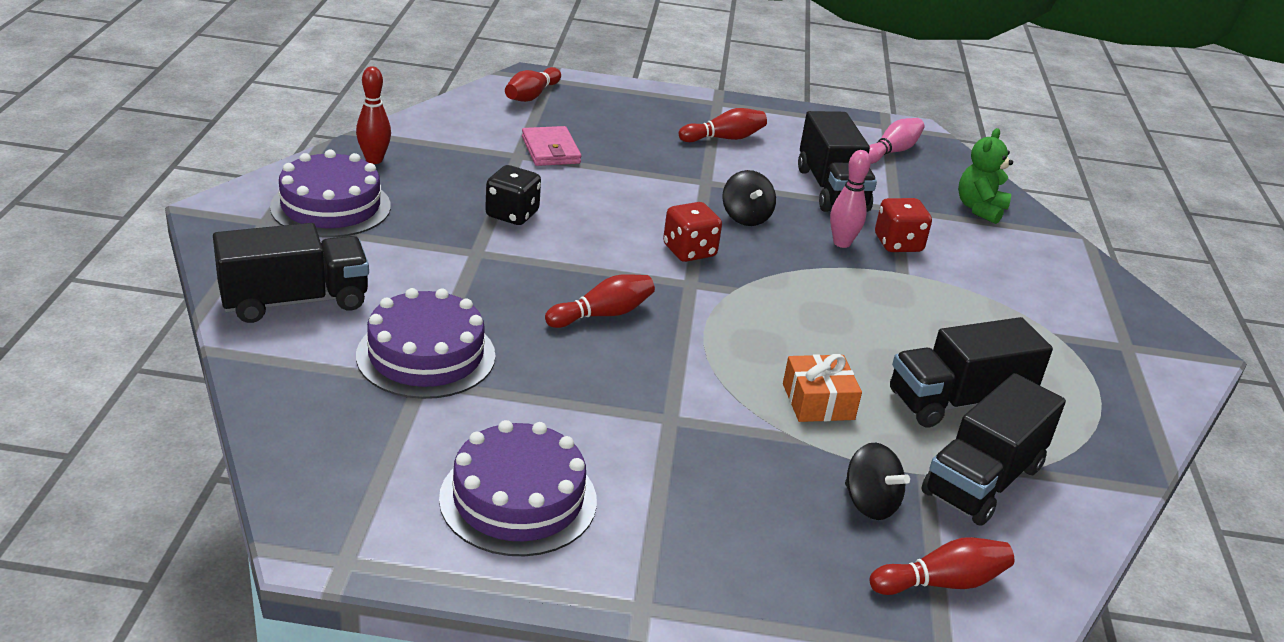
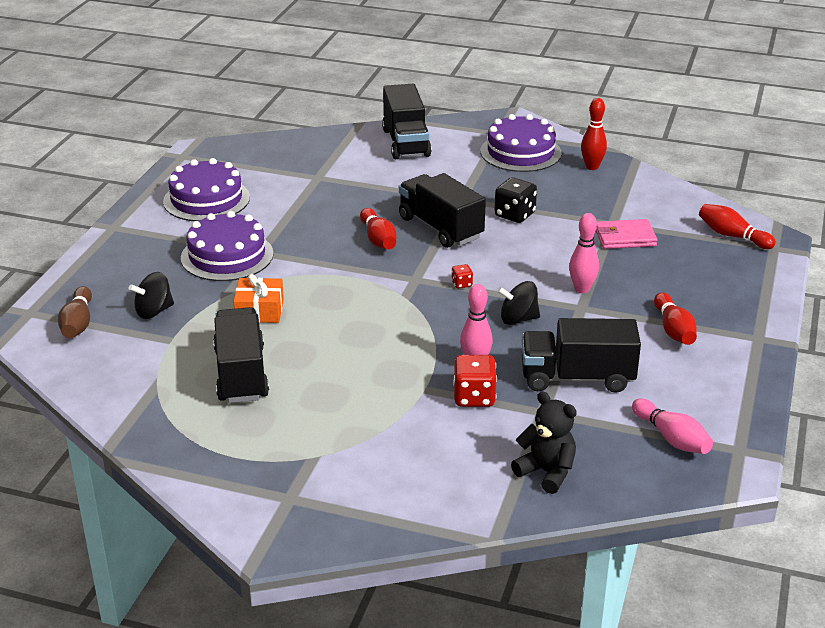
camera: 105 degrees right, 0 degrees up
purple cake [356,288,495,399] -> purple cake moved to [181,211,273,281]
red dice [663,202,722,262] -> red dice [451,264,473,289], size x0.50
red bowling pin [870,537,1014,595] -> brown bowling pin [58,286,92,338]
black truck [921,373,1066,526] -> black truck moved to [399,173,486,248]
green teddy bear [958,128,1013,224] -> black teddy bear [511,392,577,494]
none -> pink bowling pin [569,213,599,293]

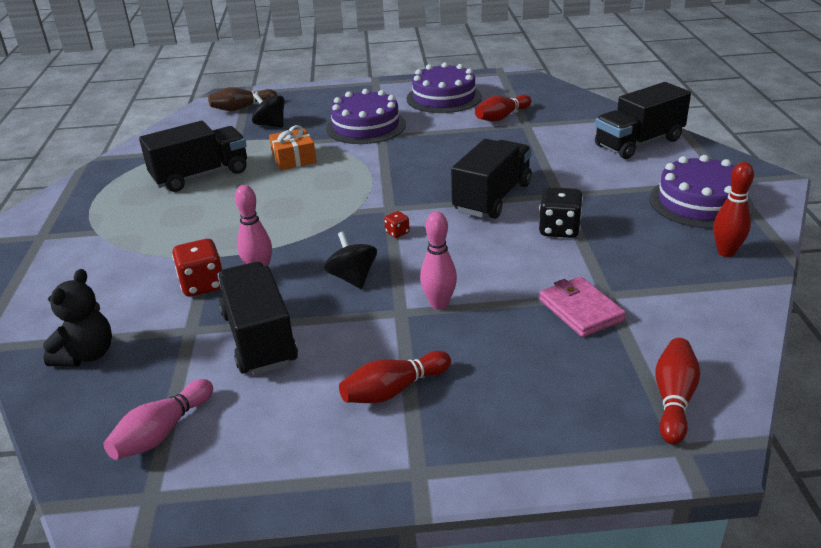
camera: 70 degrees right, 0 degrees up
red bowling pin [360,208,396,249] -> red bowling pin moved to [475,95,531,122]

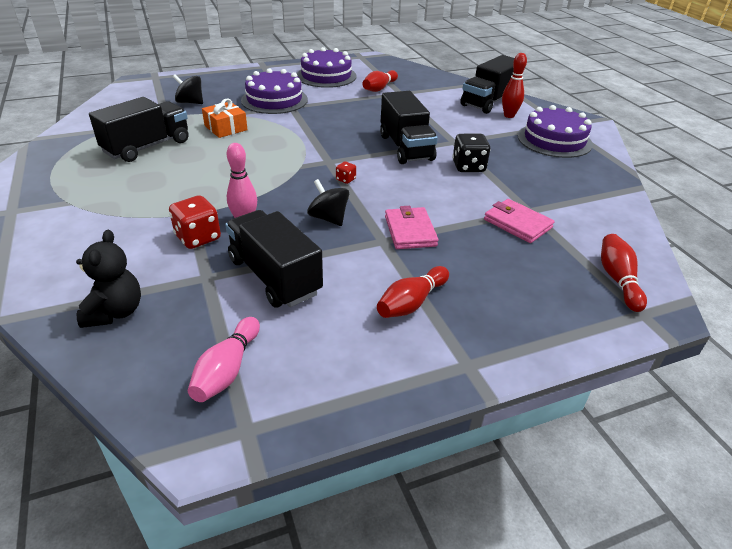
camera: 20 degrees left, 5 degrees up
brown bowling pin [208,87,277,111] -> none
pink bowling pin [420,212,457,310] -> pink wallet [385,206,439,249]
black truck [451,139,532,219] -> black truck turned 150 degrees clockwise [380,91,438,164]
red bowling pin [713,162,754,257] -> red bowling pin moved to [502,53,527,118]

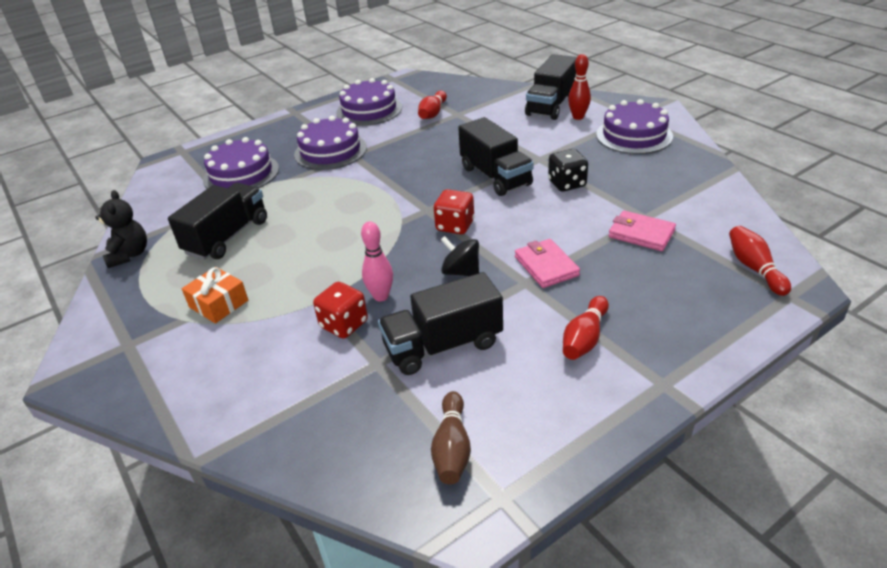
camera: 10 degrees left, 0 degrees up
black teddy bear [76,230,141,328] -> black teddy bear moved to [95,190,147,268]
black spinning top [173,74,203,104] -> purple cake [203,137,279,189]
pink bowling pin [188,317,260,402] -> brown bowling pin [431,391,471,485]
orange gift [202,99,248,138] -> orange gift moved to [182,267,248,324]
black truck [225,210,323,308] -> black truck turned 60 degrees counterclockwise [378,272,503,375]
red dice [336,161,356,184] -> red dice [434,189,475,234], size x1.99

